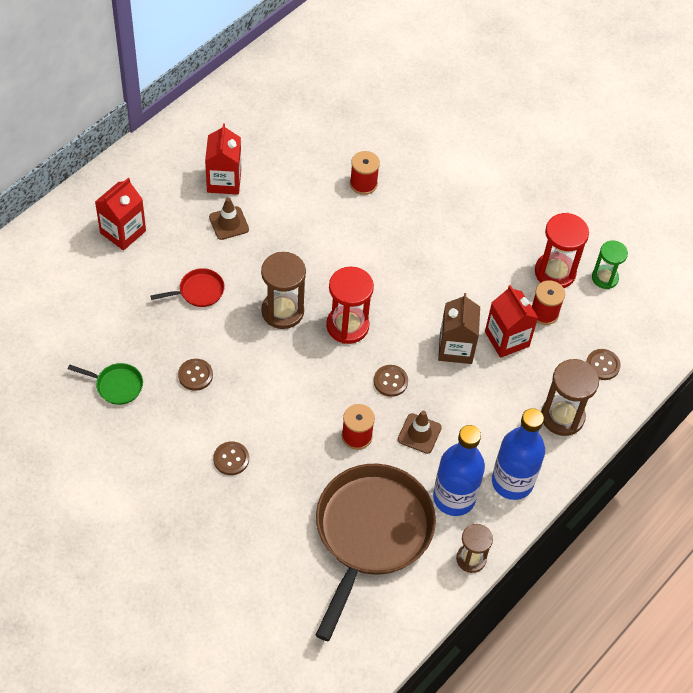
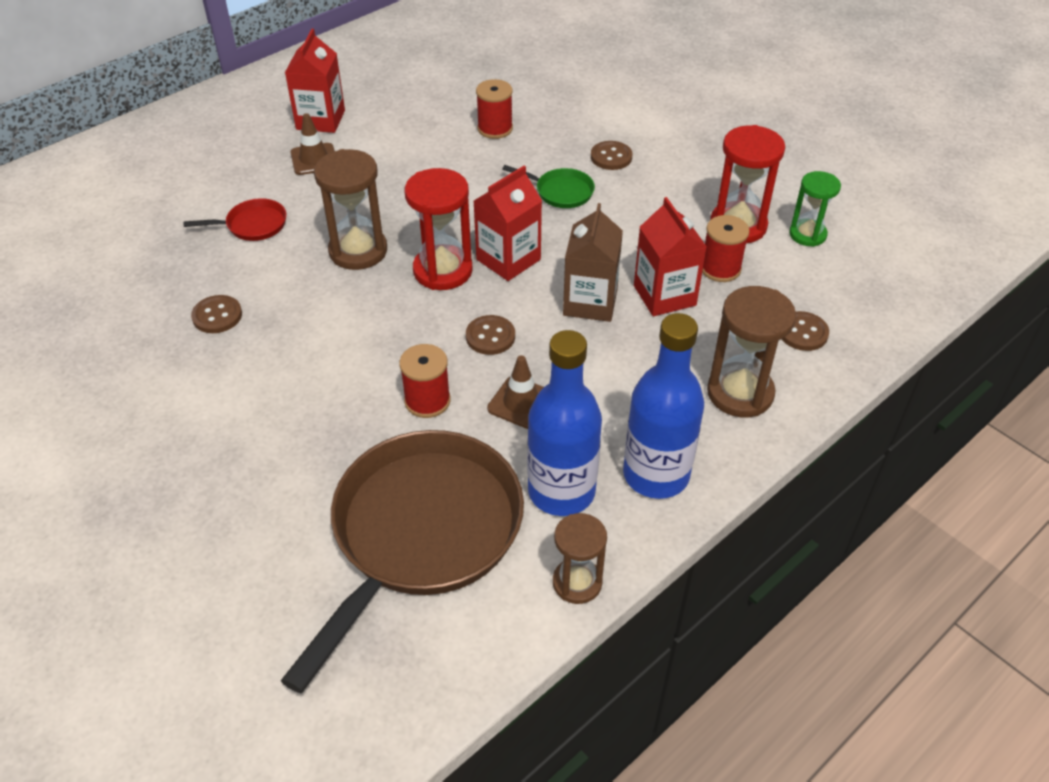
camera: 10 degrees right, 10 degrees down
green pan [68,363,143,405] -> green pan moved to [502,165,595,208]
red carton [95,178,146,251] -> red carton moved to [474,166,542,281]
brown button [213,441,249,475] -> brown button moved to [591,141,632,170]

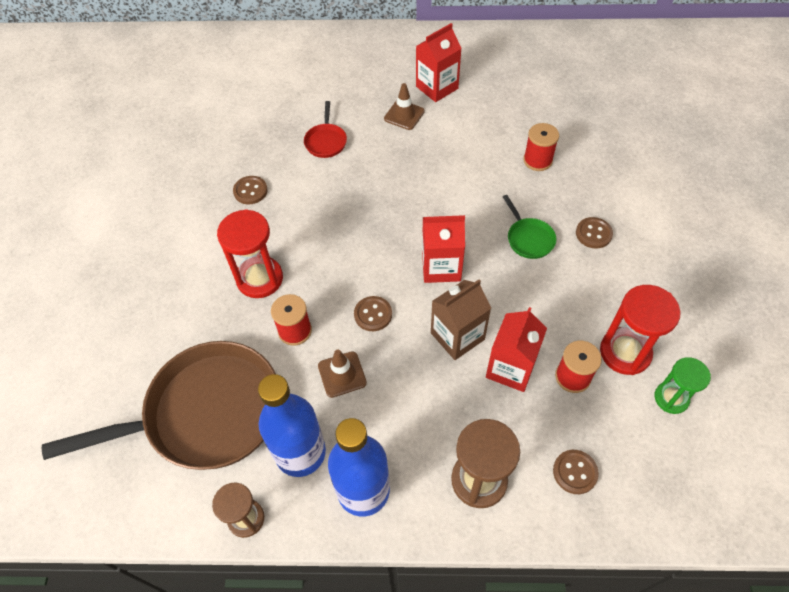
camera: 45 degrees right, 10 degrees up
red pan [183,198,286,241] -> red pan turned 60 degrees clockwise [304,101,347,158]
brown hourglass [314,149,387,270] -> none
red hourglass [405,168,473,290] -> red hourglass moved to [217,209,283,298]

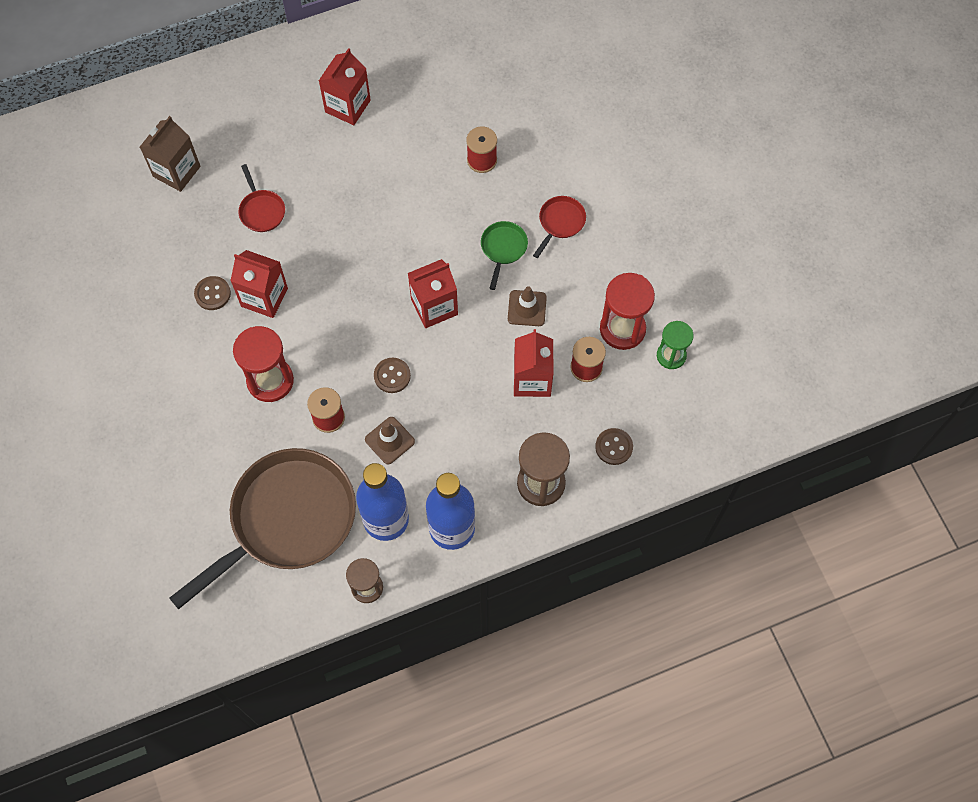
camera: 25 degrees left, 10 degrees up
brown traffic cone [384,83,425,130] -> brown traffic cone moved to [508,286,547,326]
brown carton [431,279,491,360] -> brown carton moved to [140,116,200,192]
green pan [503,195,556,259] -> green pan turned 120 degrees counterclockwise [481,221,528,290]
brown button [576,217,613,249] -> red pan [533,196,586,258]
none -> red carton [230,250,288,318]

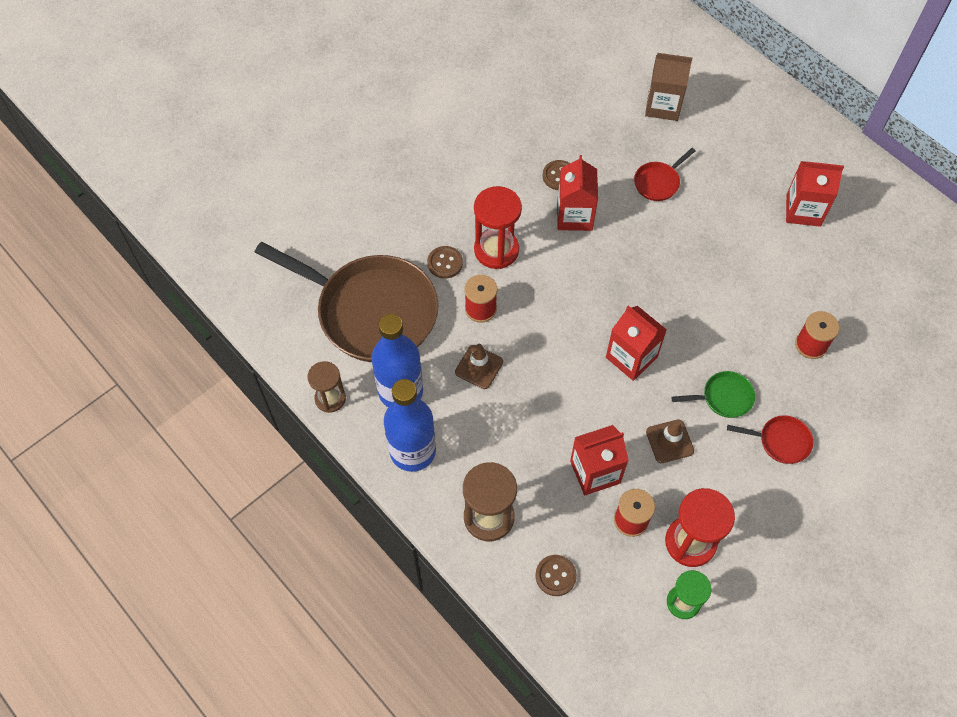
camera: 70 degrees right, 5 degrees down
brown button [374,358,411,393] -> brown button moved to [427,246,463,279]

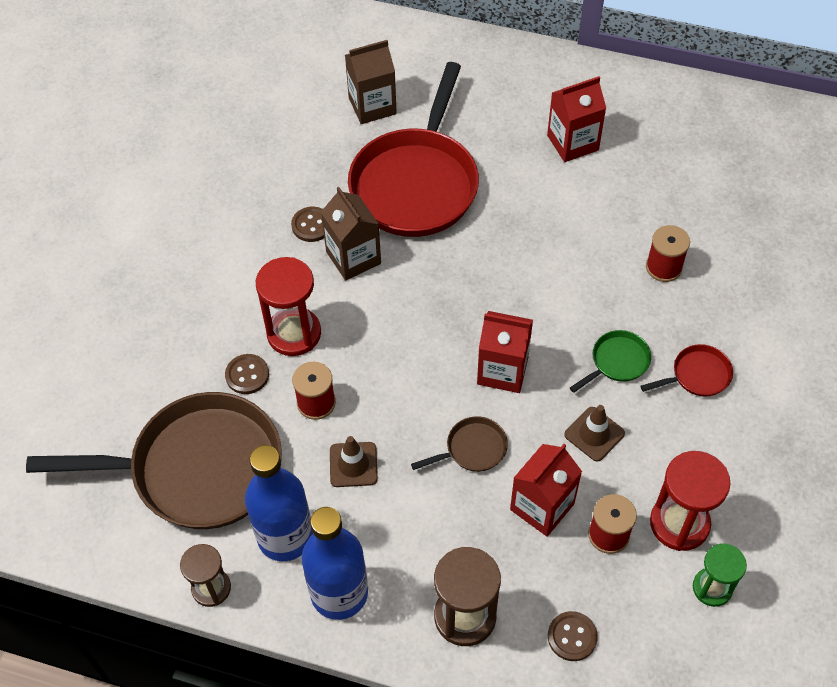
camera: 30 degrees left, 5 degrees down
red carton [557,155,598,231] -> brown carton [321,187,381,281]
red pan [634,148,696,201] -> red pan [348,62,479,237], size x2.44
none -> brown pan [411,416,508,472]

